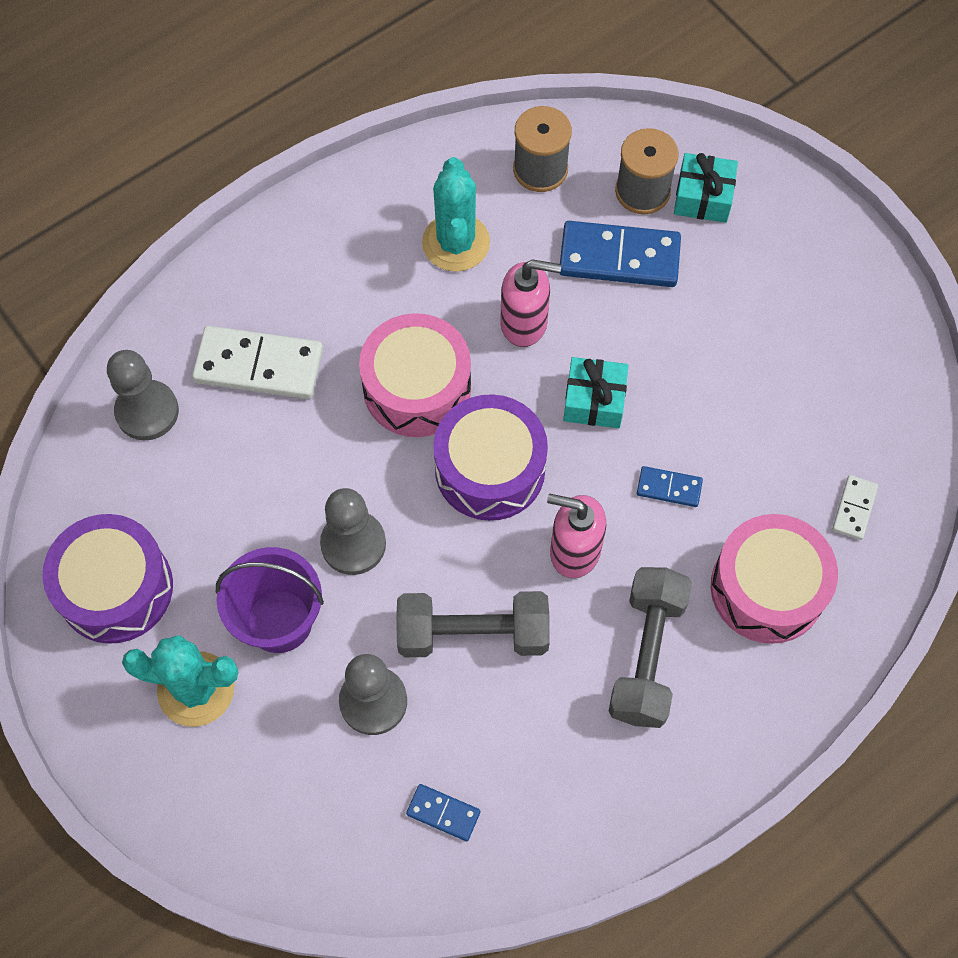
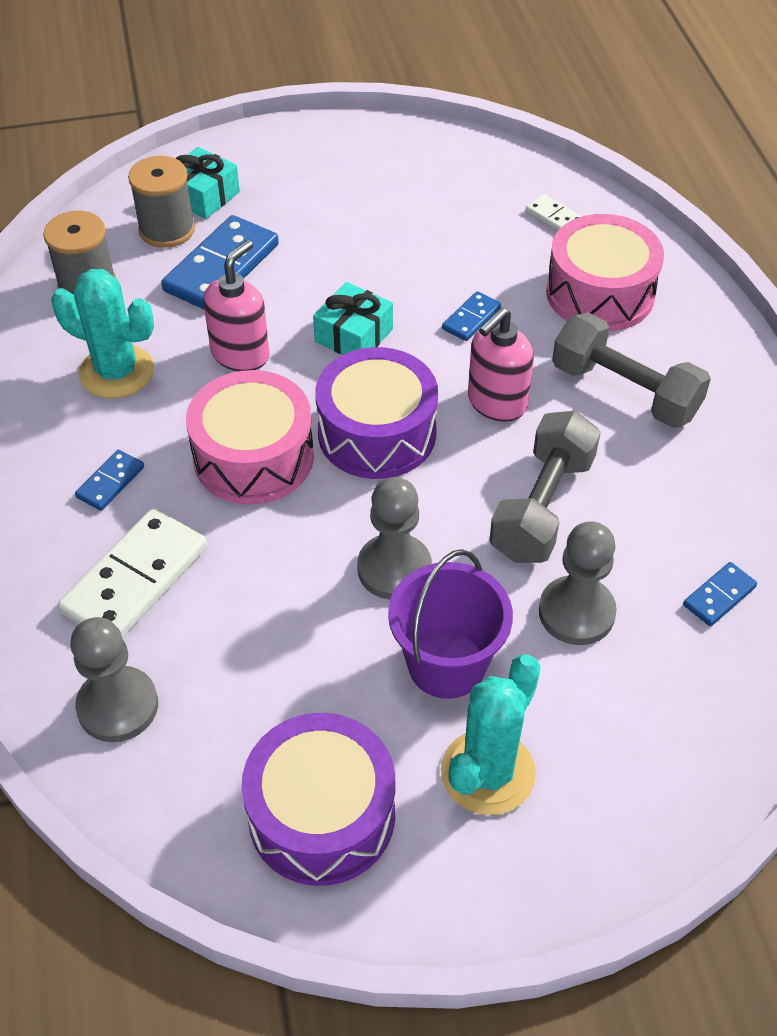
camera: 65 degrees left, 15 degrees down
none -> blue domino [75,450,144,511]

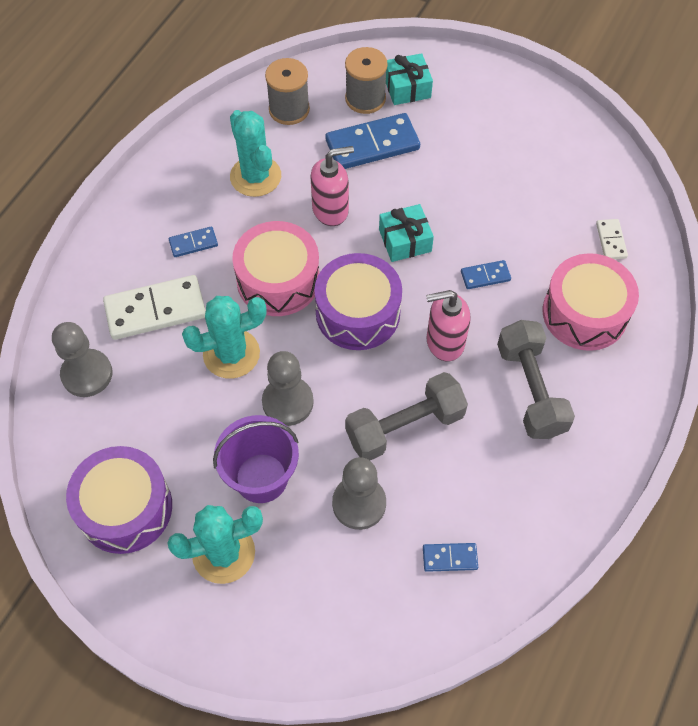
camera: 40 degrees right, 10 degrees up
none -> turquoise cactus [182,296,267,379]

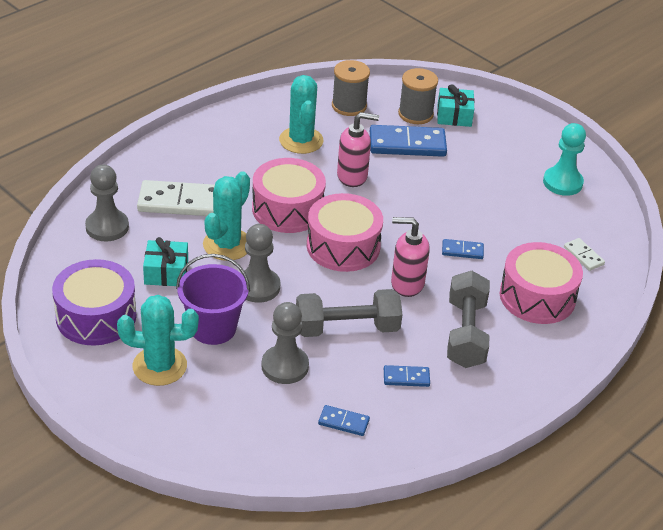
camera: 15 degrees right, 20 degrees down
blue domino [169,226,218,257] -> blue domino moved to [384,365,430,387]
turquoise cactus [182,296,267,379] -> turquoise cactus turned 60 degrees counterclockwise [203,171,250,261]
purple drum [314,253,402,350] -> pink drum [307,193,383,272]
turquoise gift [379,204,434,262] -> turquoise gift moved to [143,237,188,286]
white domino [596,219,628,259] -> white domino turned 45 degrees counterclockwise [564,238,605,271]
none -> turquoise pawn [543,123,586,196]

